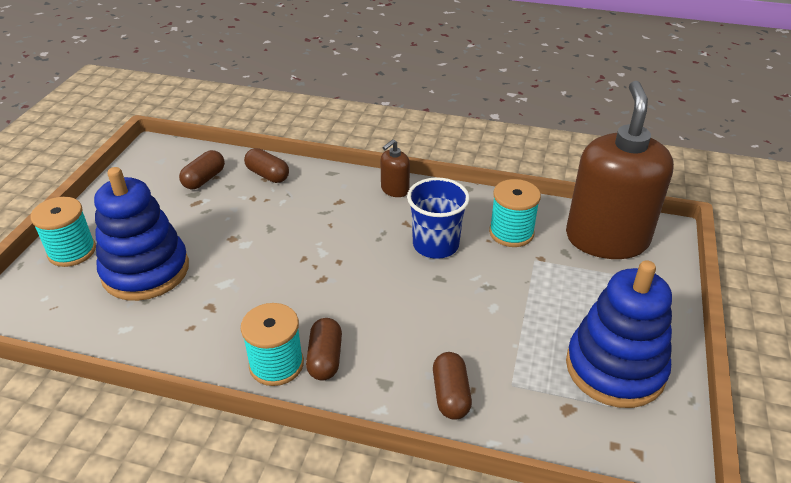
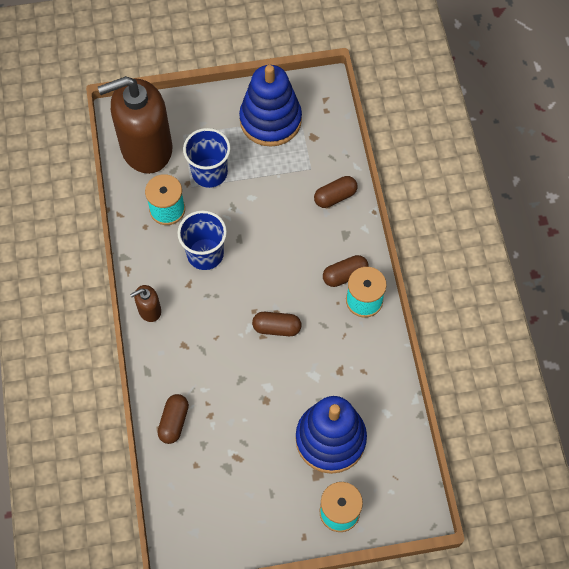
camera: 115 degrees left, 25 degrees up
brown capsule [179,150,225,190] -> brown capsule moved to [252,312,302,336]
brown soap dispenser [381,139,410,197] -> brown soap dispenser turned 135 degrees clockwise [130,285,161,322]
none -> blue cup [183,128,231,188]

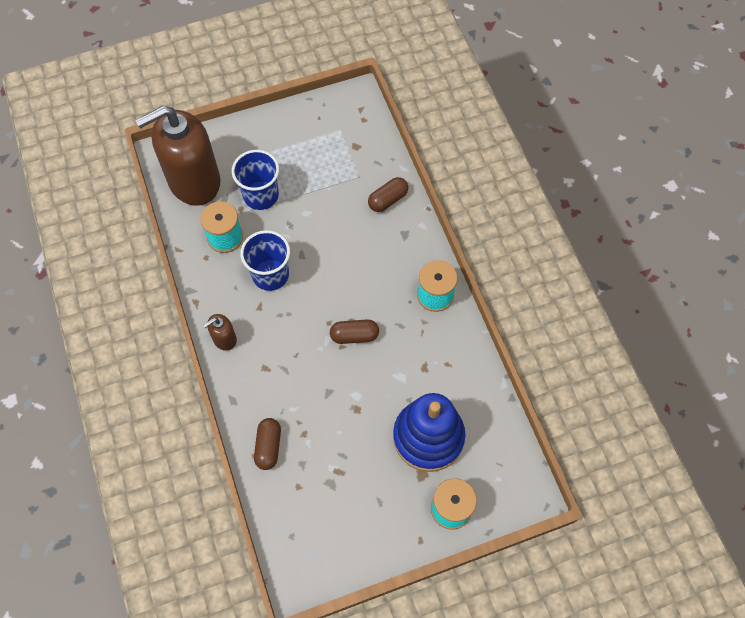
camera: 10 degrees left, 0 degrees up
blue stacking toy [239,65,302,147] -> none
brown capsule [323,255,368,287] -> none

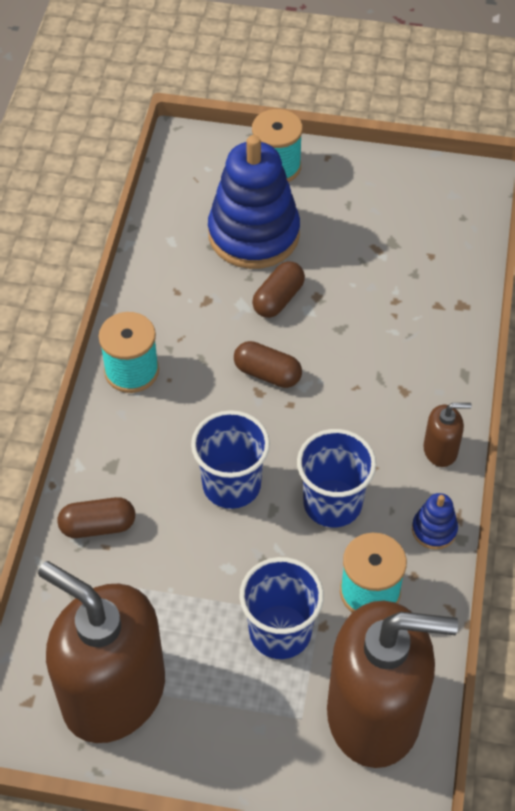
camera: 150 degrees left, 10 degrees down
brown capsule [254,418,281,470] -> brown capsule moved to [252,261,305,318]
none -> brown soap dispenser [38,561,165,743]
none -> blue cup [191,410,270,509]
none -> blue stacking toy [412,493,458,550]

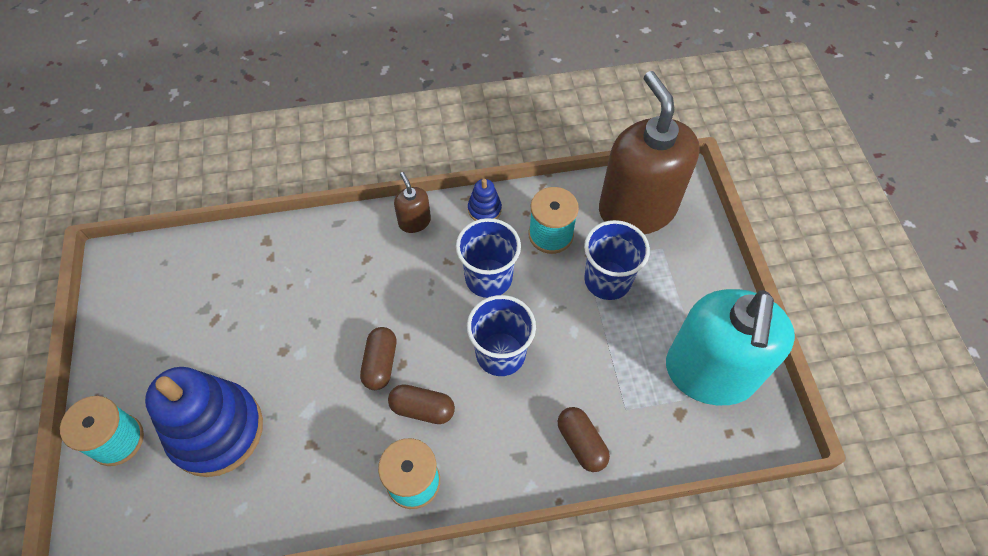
camera: 110 degrees left, 5 degrees up
brown soap dispenser [38,561,165,743] -> turquoise soap dispenser [666,289,795,405]
brown capsule [252,261,305,318] -> brown capsule moved to [388,384,455,424]

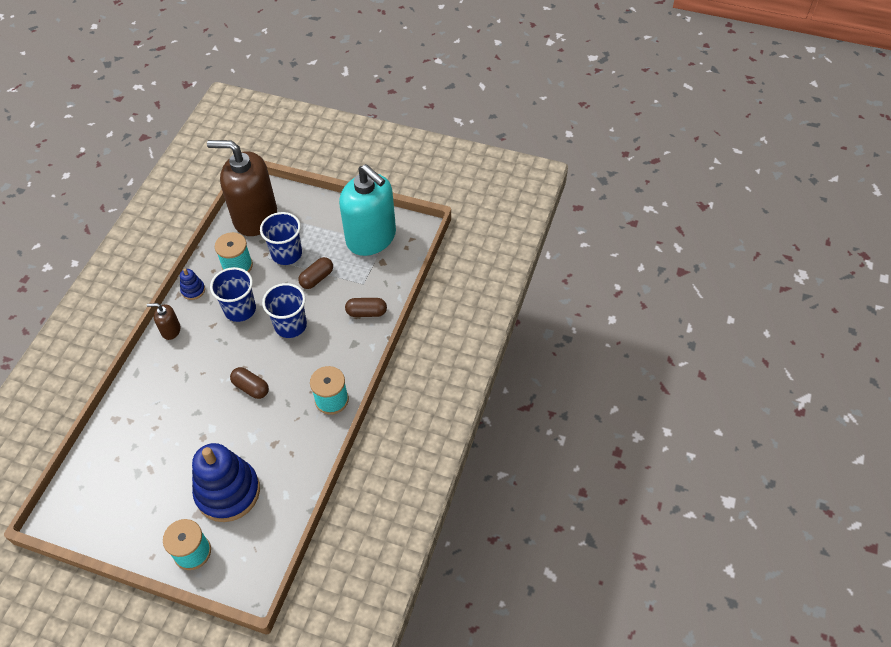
camera: 60 degrees left, 5 degrees down
brown capsule [388,384,455,424] -> brown capsule moved to [298,257,333,289]

